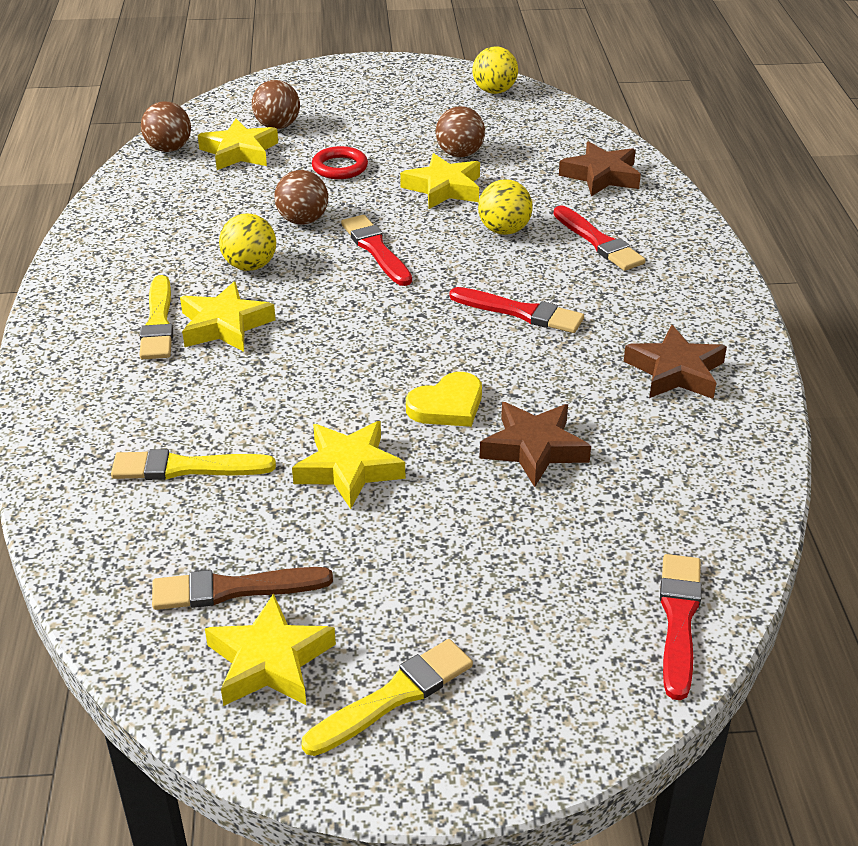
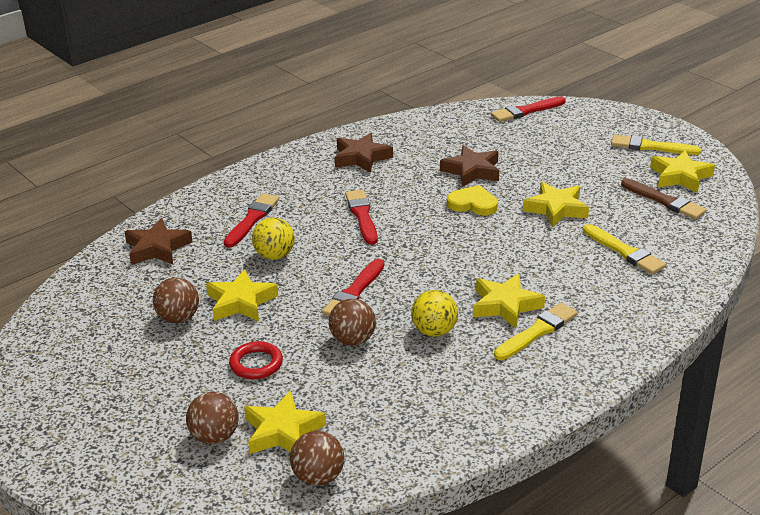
camera: 125 degrees left, 5 degrees down
yellow ball [472,46,518,94] -> none

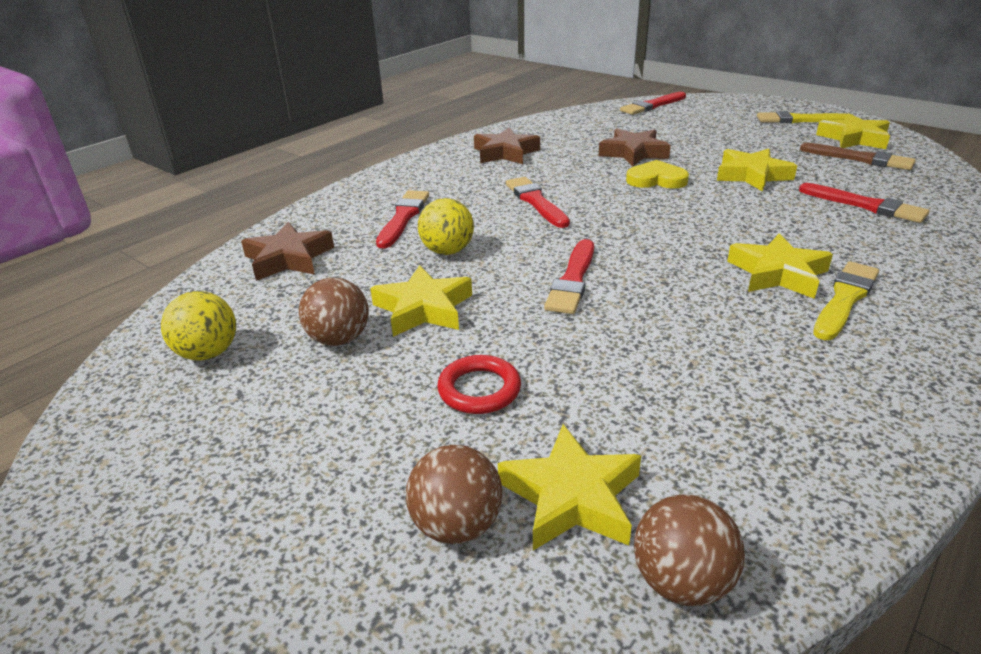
camera: 10 degrees left, 0 degrees up
brown ball [329,299,376,346] -> none
yellow ball [411,290,458,337] -> yellow ball moved to [161,291,236,361]
yellow brush [583,224,666,274] -> red brush [799,183,930,223]

